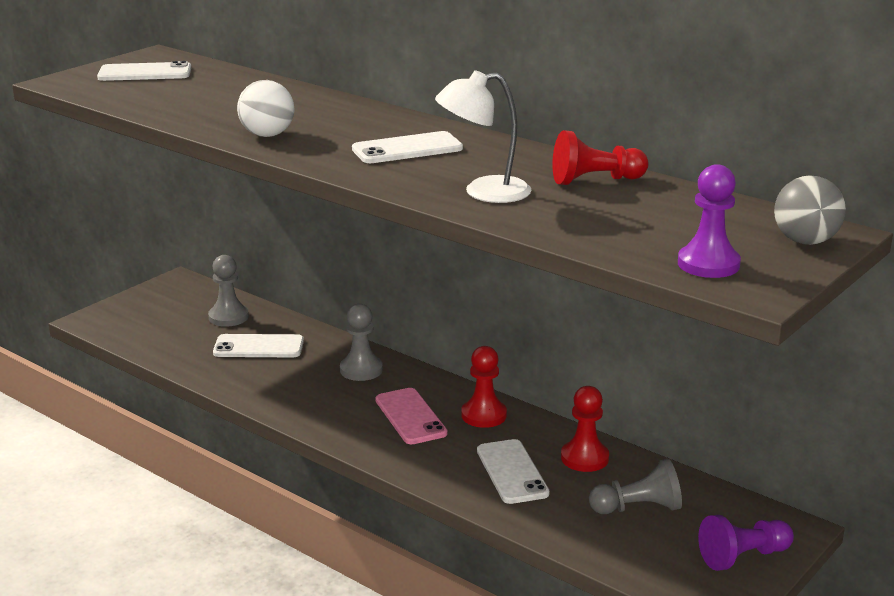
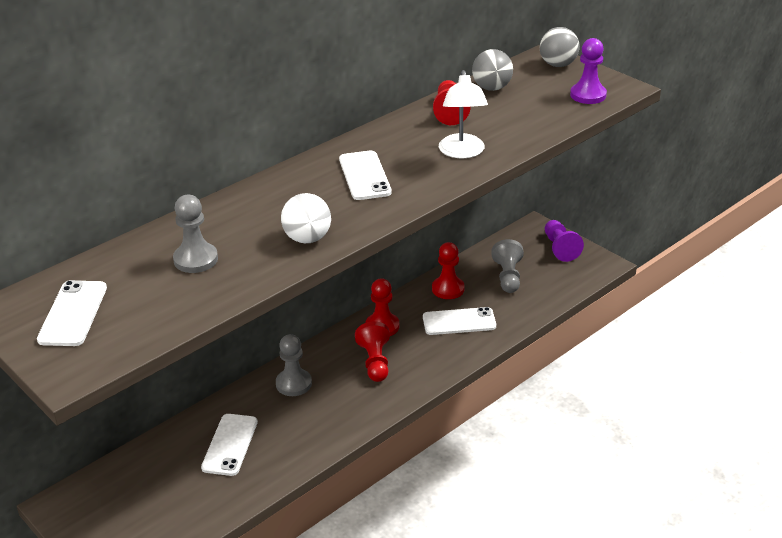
camera: 80 degrees left, 10 degrees up
grey pawn [208,255,249,327] -> grey pawn moved to [173,195,218,273]
pink phone [375,388,448,445] -> red pawn [355,321,390,382]
none -> grey ball [472,49,513,91]

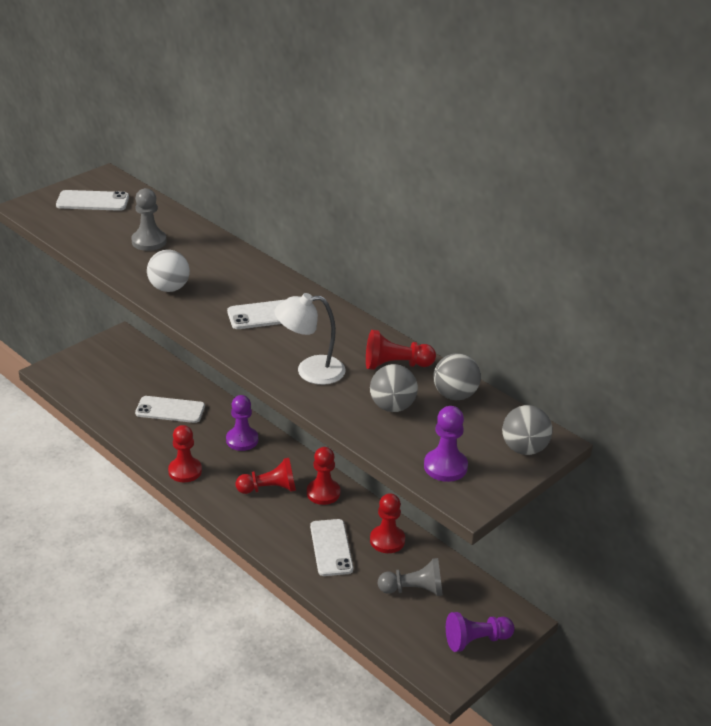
camera: 85 degrees right, 0 degrees up
grey pawn [276,334,312,396] -> purple pawn [226,395,258,451]
none -> red pawn [168,425,202,482]
none -> grey ball [370,364,418,412]

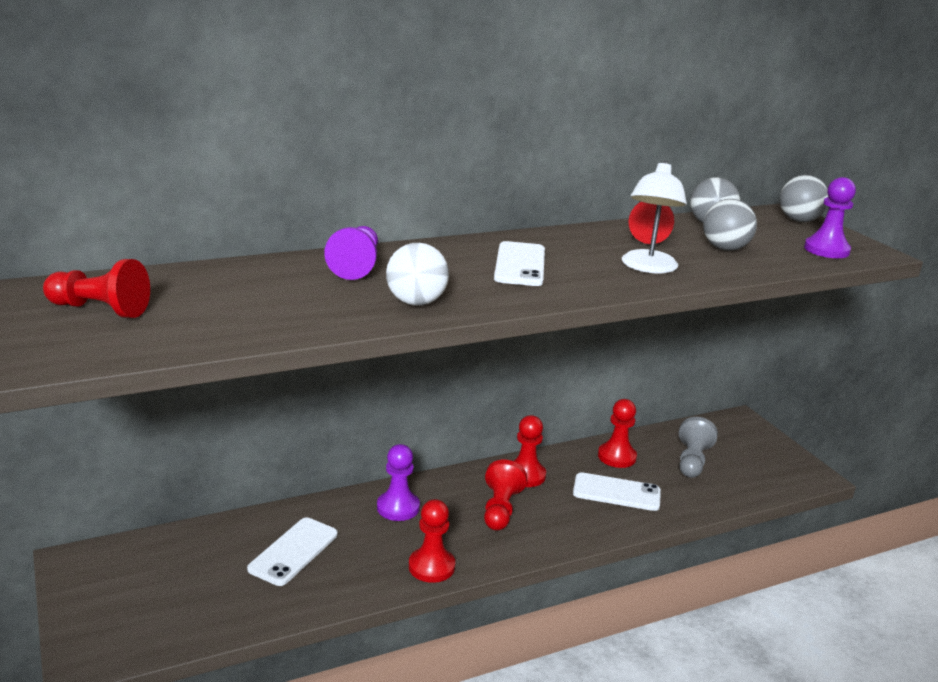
camera: 70 degrees left, 10 degrees down
white phone [56,190,129,211] -> red pawn [43,259,150,318]
grey pawn [131,188,167,251] -> none
purple pawn [446,612,515,652] -> purple pawn moved to [324,226,378,280]

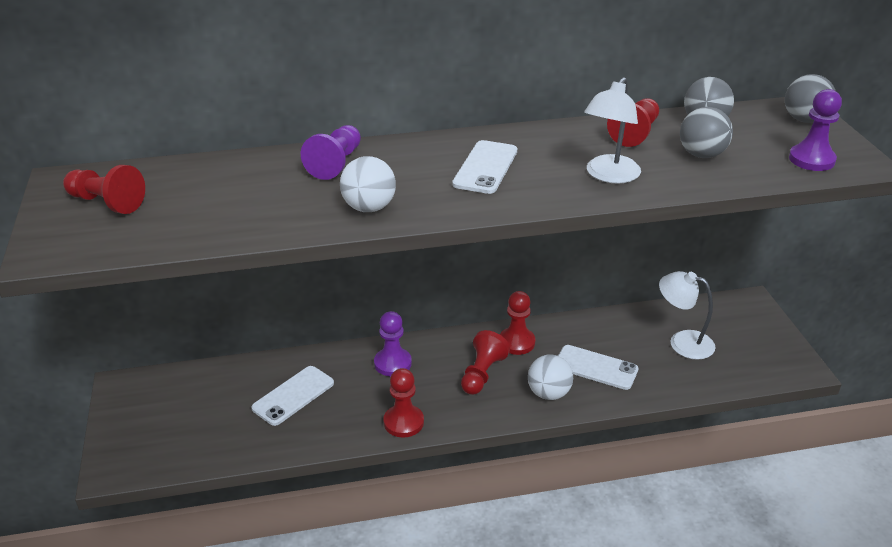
camera: 15 degrees right, 10 degrees up
red pawn [598,399,637,468] -> none
grey pawn [679,417,718,478] -> white lamp [659,271,716,360]
none -> white ball [528,354,573,400]

